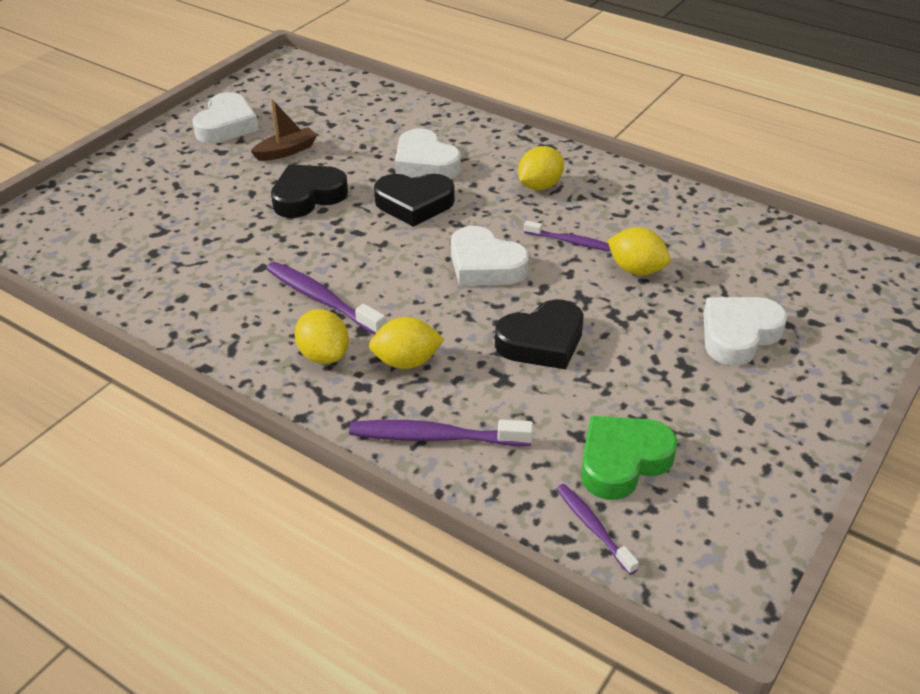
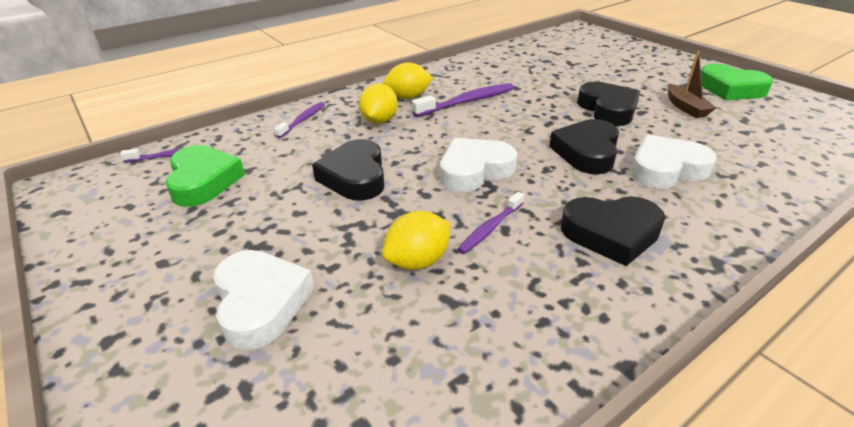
camera: 110 degrees right, 5 degrees down
white heart [192,92,259,143] -> green heart [701,64,773,100]
purple toothbrush [349,420,533,446] -> purple toothbrush [274,102,325,138], size x0.62
yellow lemon [518,146,564,190] -> black heart [561,196,665,266]

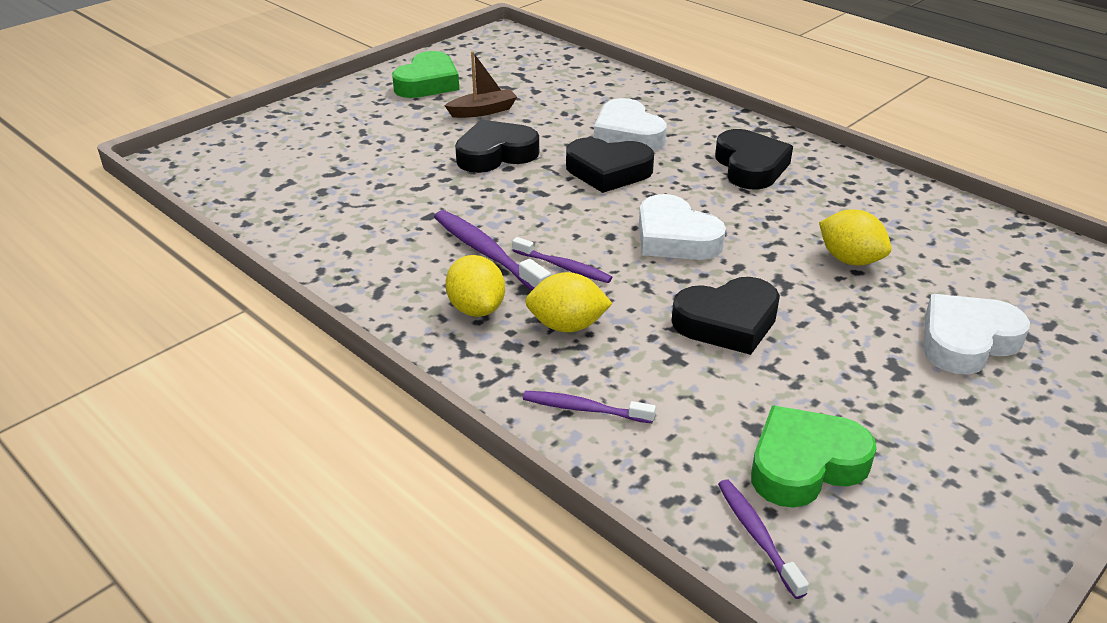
camera: 100 degrees left, 0 degrees up
purple toothbrush [457,192,524,254] -> purple toothbrush moved to [512,237,612,283]

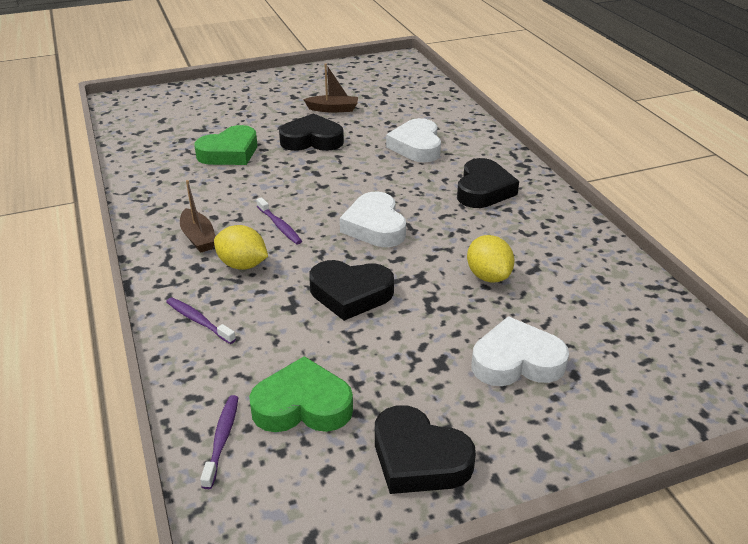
camera: 25 degrees right, 0 degrees up
green heart [392,51,459,98] -> green heart moved to [194,125,257,165]
purple toothbrush [434,210,551,291] -> none
yellow lemon [445,255,505,317] -> brown boat [180,180,215,253]
black heart [566,138,654,193] -> black heart moved to [375,405,476,494]

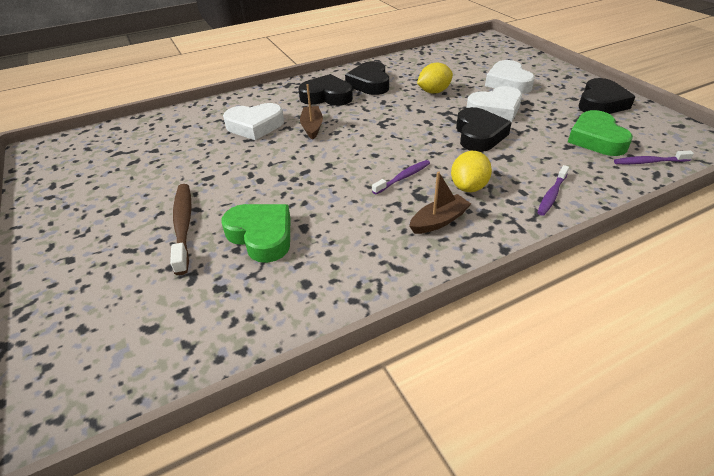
camera: 95 degrees left, 5 degrees up
black heart [279,114,344,151] -> black heart moved to [345,61,389,95]
brown boat [303,63,358,112] -> brown boat moved to [300,84,323,140]
white heart [340,191,406,247] -> white heart moved to [467,86,522,122]
none -> brown toothbrush [170,184,192,275]

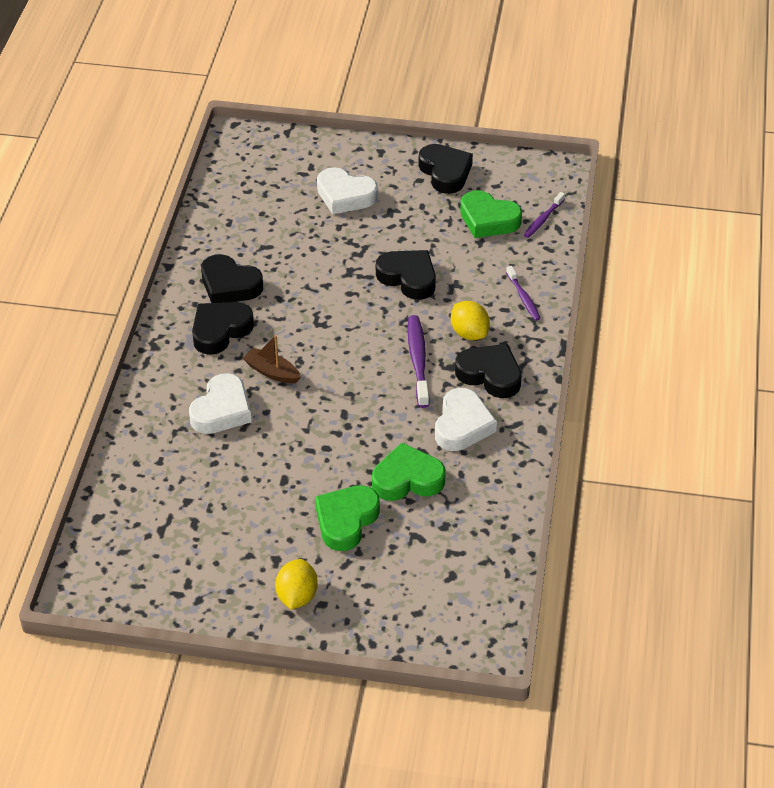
camera: 55 degrees left, 5 degrees up
brown toothbrush [170,184,192,275] -> green heart [315,485,380,551]
purple toothbrush [372,160,430,195] -> purple toothbrush [408,315,429,408], size x1.61
brown boat [409,171,471,234] -> black heart [455,344,522,398]
yellow lemon [417,62,453,93] -> yellow lemon moved to [275,559,318,609]
white heart [467,86,522,122] -> white heart moved to [435,388,497,451]

